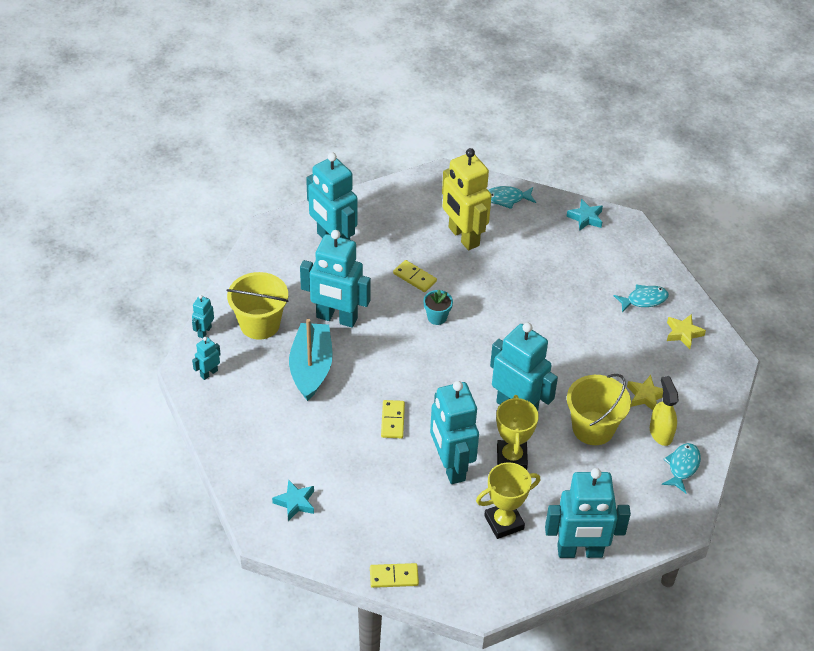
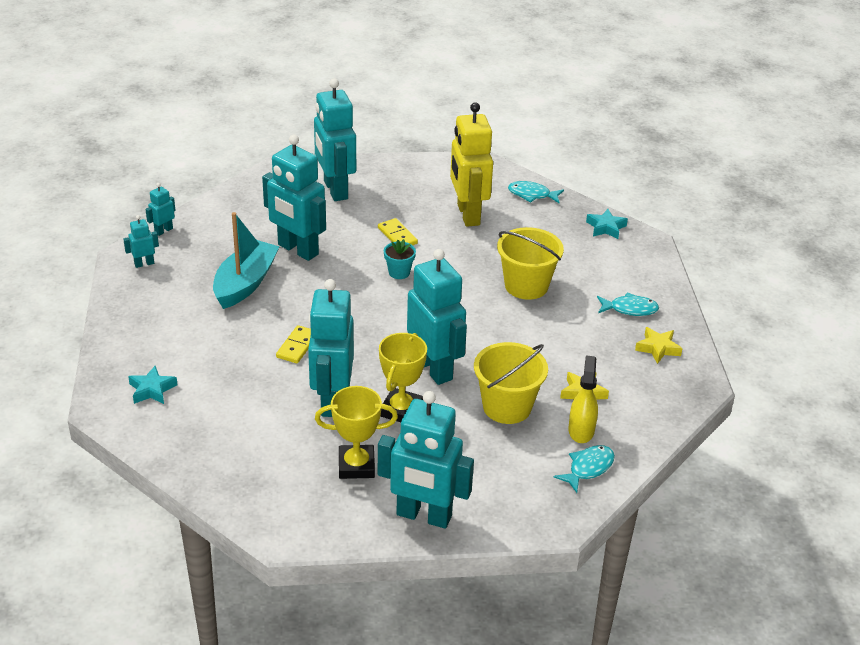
camera: 20 degrees right, 10 degrees down
yellow bucket [226,272,289,340] -> yellow bucket moved to [497,227,564,300]
yellow domino [370,563,419,588] -> none

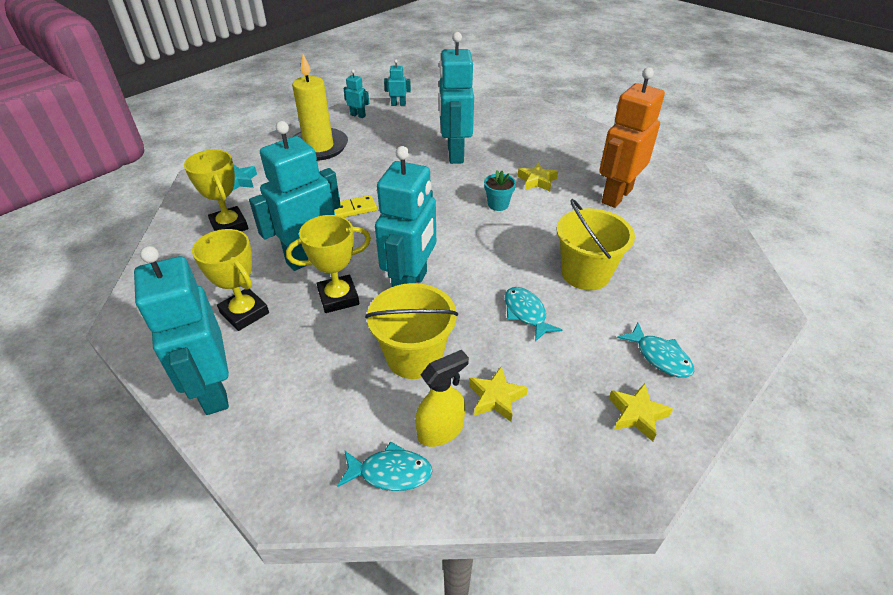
camera: 50 degrees right, 5 degrees up
turquoise boat [213,212,280,309] -> none
turquoise robot [314,78,356,201] -> none
yellow domino [378,218,418,245] -> yellow star [518,163,558,191]
yellow robot [450,102,493,227] -> orange robot [599,67,665,208]
turquoise fish [508,181,564,203] -> turquoise fish moved to [505,287,562,342]
turquoise star [586,209,628,239] -> none
none -> yellow trophy [184,150,248,231]
none -> yellow candle [292,54,348,161]

